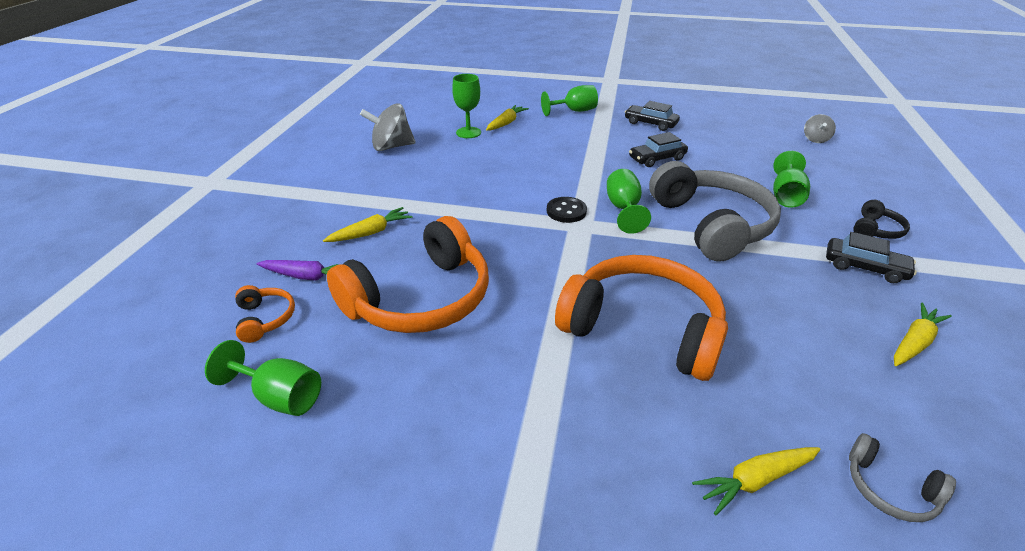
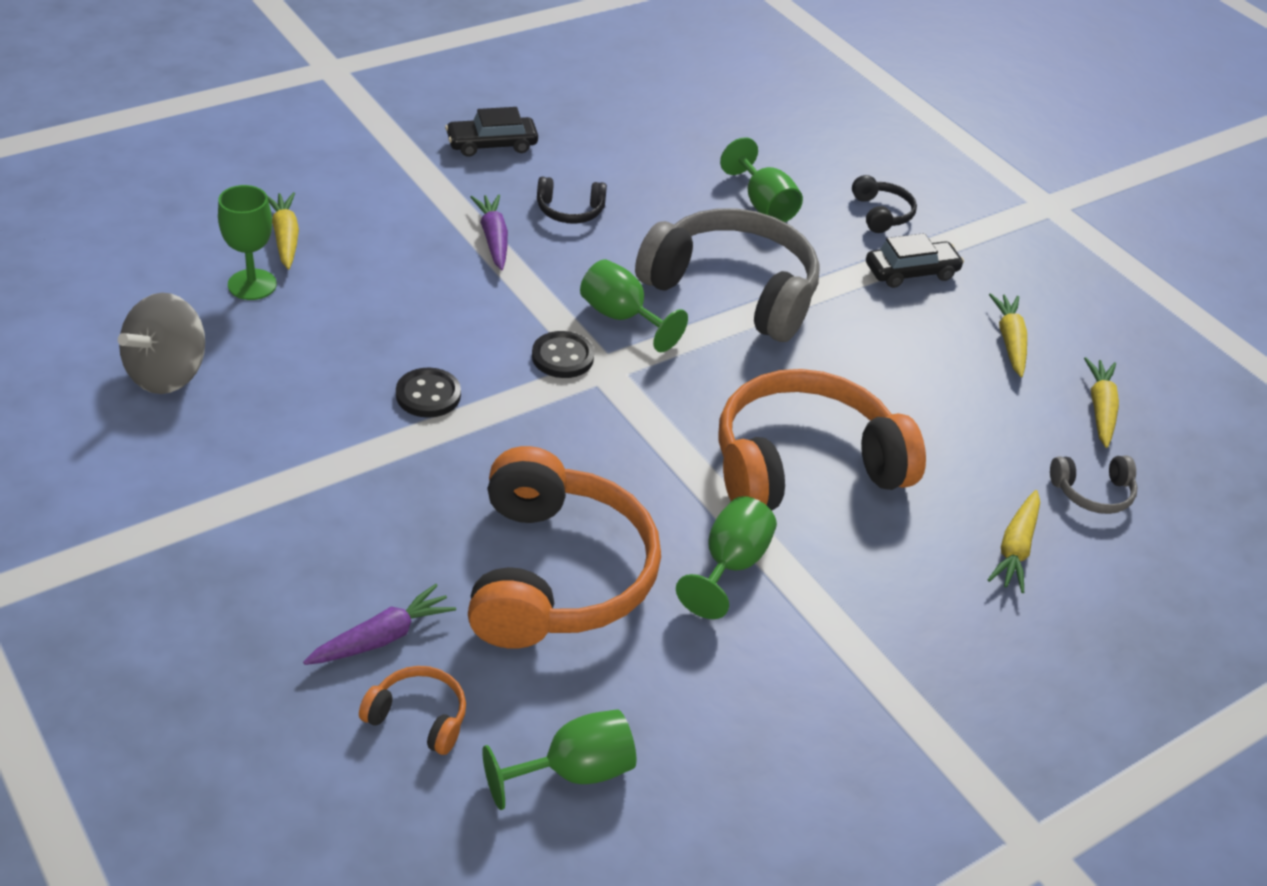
camera: 50 degrees left, 5 degrees up
yellow carrot [323,207,412,242] -> yellow carrot moved to [1084,357,1119,448]
green goblet [541,85,598,116] -> green goblet moved to [676,496,777,619]
black car [629,132,688,167] -> black headphones [537,177,607,223]
grey spinning top [804,114,836,143] -> none
none -> black button [396,367,461,418]
none -> purple carrot [470,194,508,270]

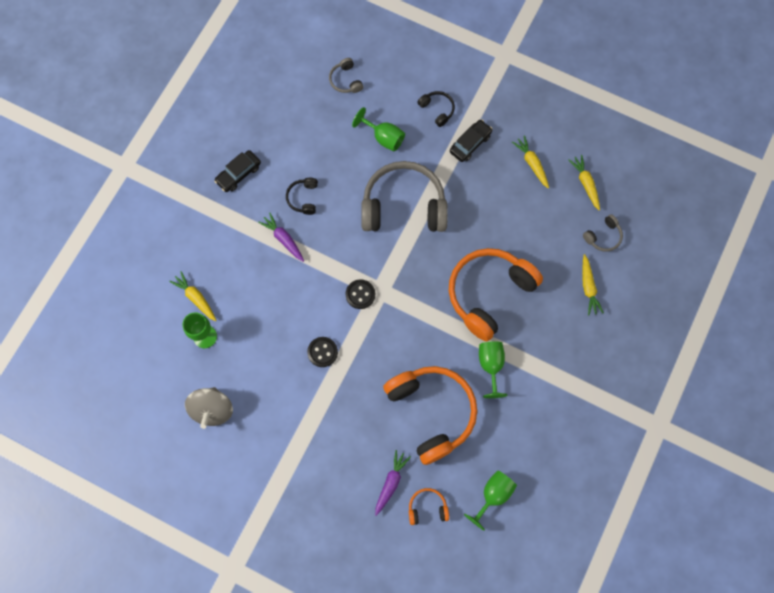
camera: 25 degrees left, 30 degrees up
black headphones [537,177,607,223] -> black headphones turned 120 degrees clockwise [286,178,318,215]
green goblet [580,259,688,352] -> none
none -> grey headphones [329,58,363,93]

